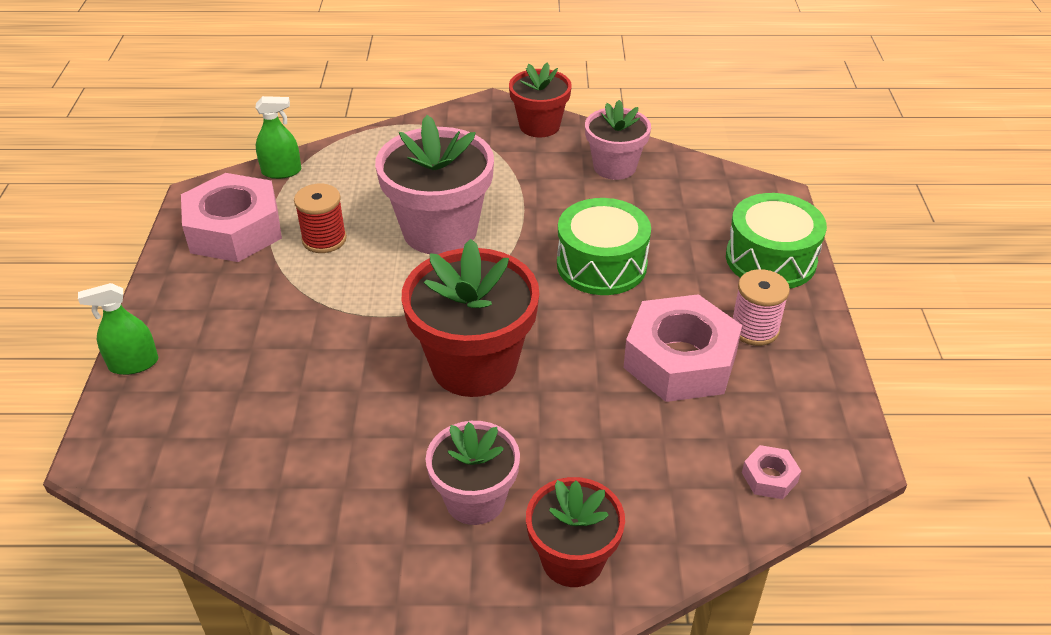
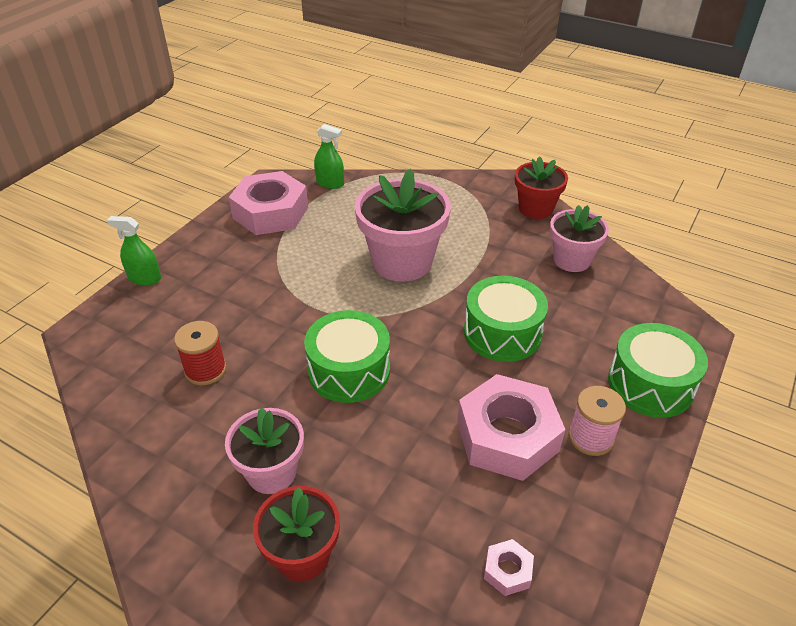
camera: 30 degrees right, 0 degrees up
red spool [294,184,347,253] -> red spool moved to [174,321,227,385]
red flower pot [402,239,540,397] -> green drum [304,310,390,403]

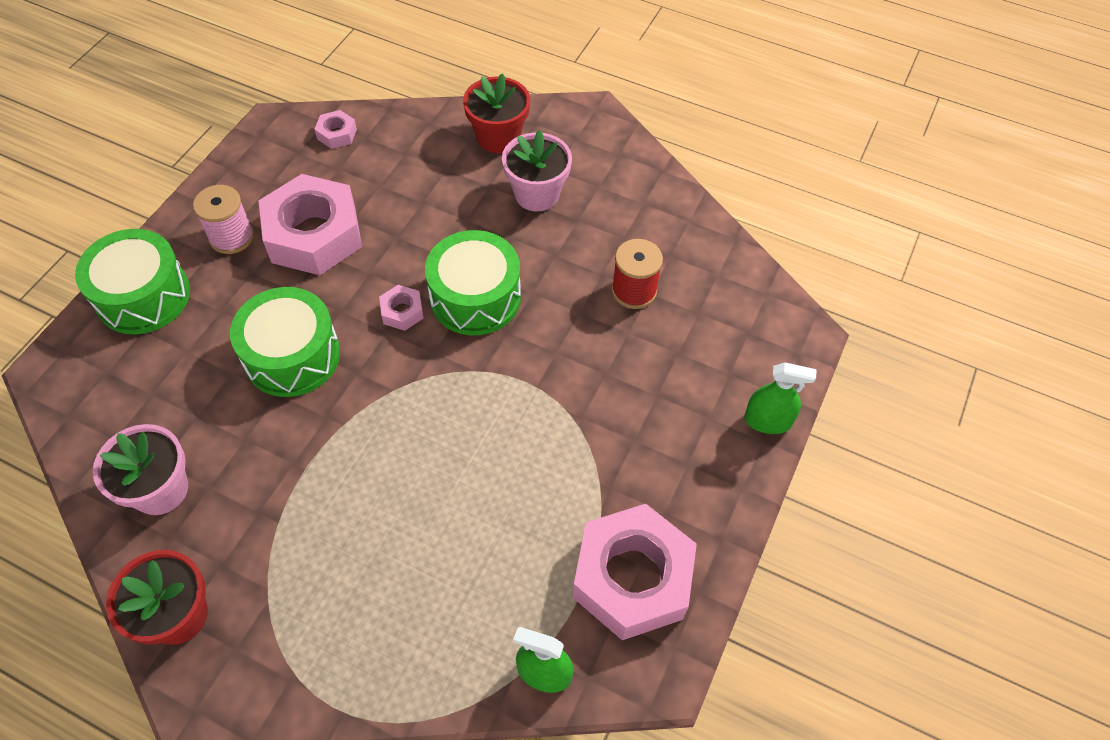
camera: 175 degrees right, 15 degrees up
pink flower pot [355,169,451,281] -> none
none -> pink nut [379,285,424,331]

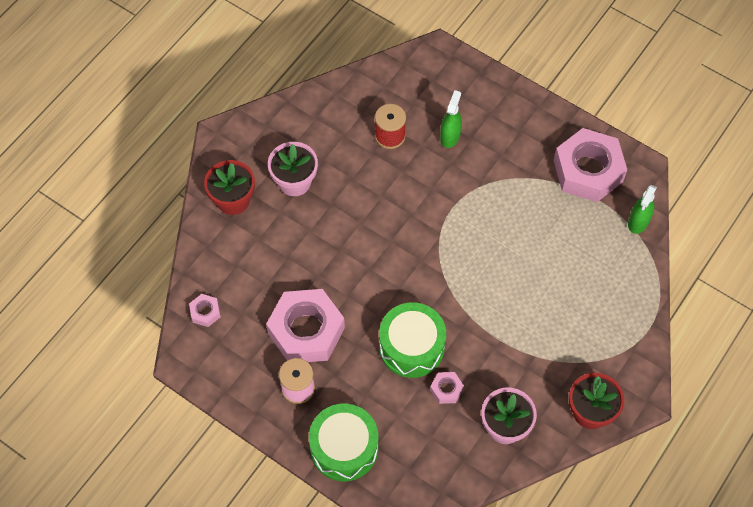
camera: 80 degrees left, 5 degrees up
pink nut [379,285,424,331] -> pink nut moved to [430,372,464,404]
green drum [425,230,521,335] -> none
green spray bottle [744,362,817,434] -> green spray bottle moved to [440,90,462,148]

